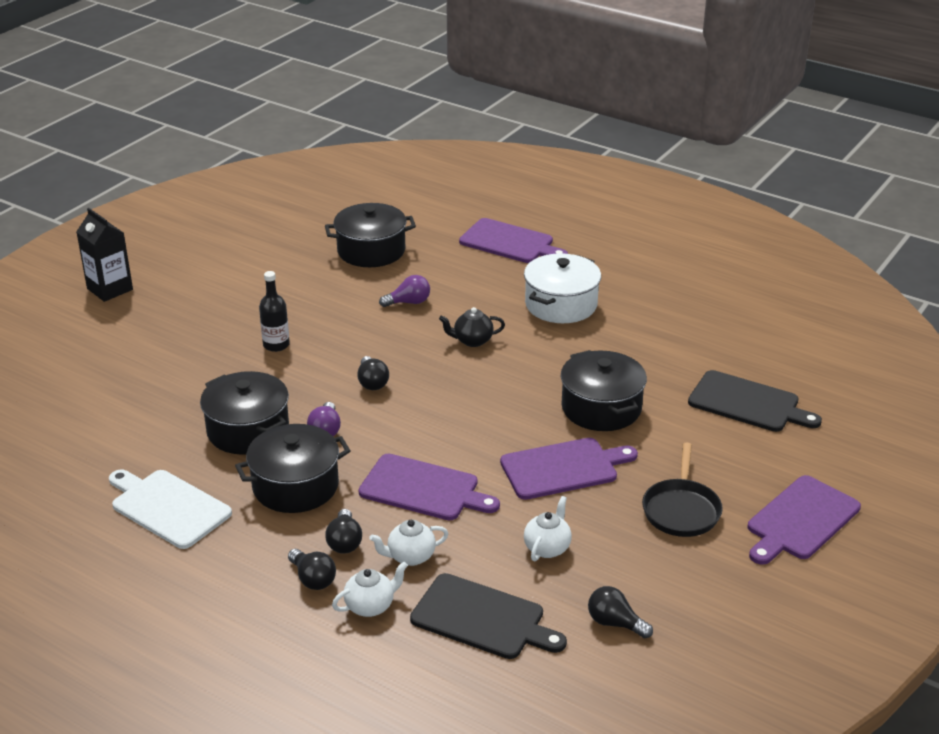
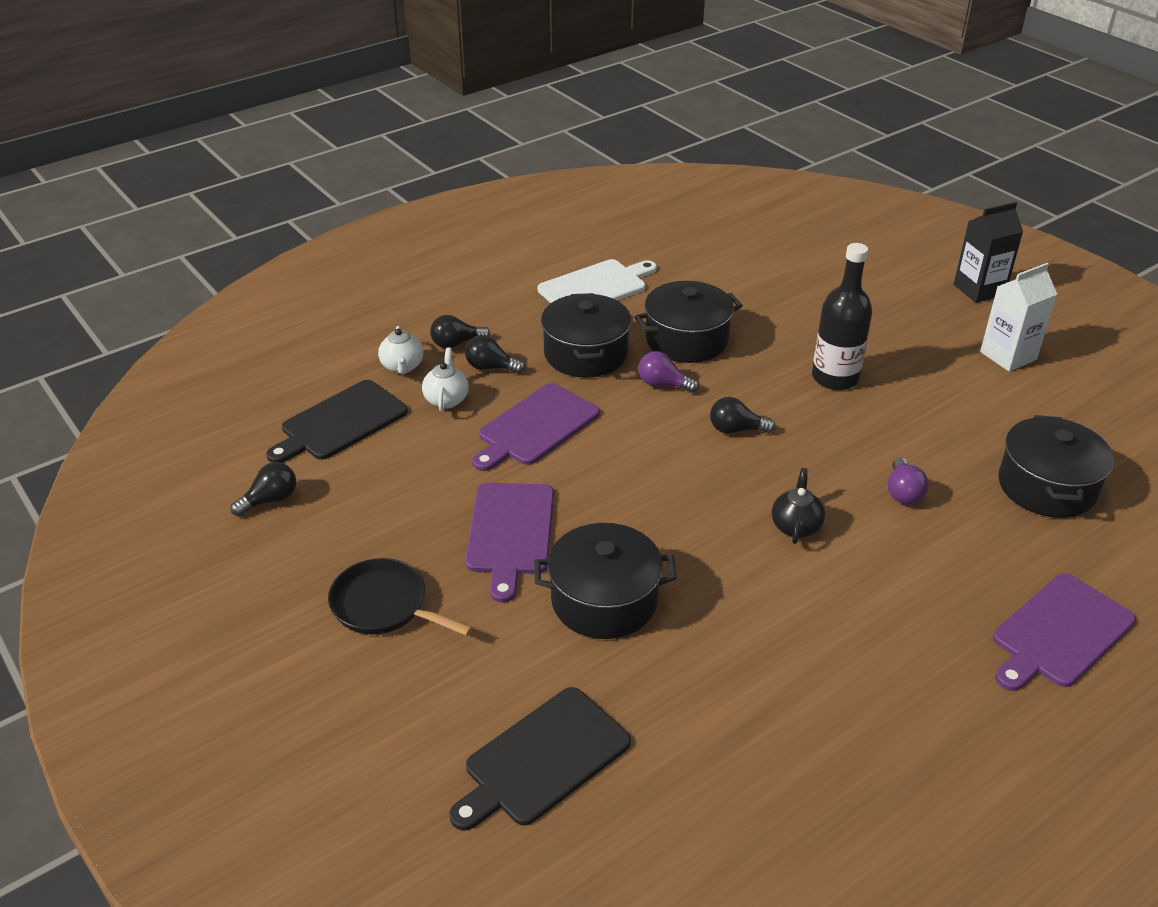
camera: 110 degrees right, 5 degrees up
black bottle [259,271,290,352] -> black bottle [812,243,872,390], size x1.56
white pot [524,253,601,323] -> none
white teapot [524,496,572,561] -> none
purple cutting board [748,475,861,565] -> none
none -> white carton [980,263,1057,372]

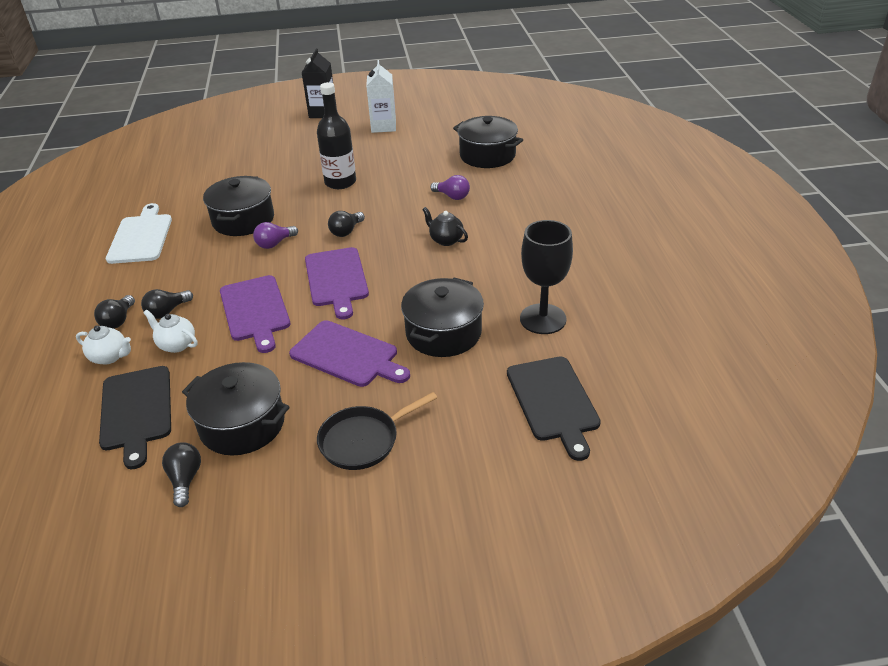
camera: 60 degrees left, 0 degrees up
black pot [541,293,631,377] -> black pot moved to [182,362,290,456]
purple cutting board [993,573,1136,691] -> purple cutting board moved to [305,247,369,320]
none -> black goblet [520,220,573,334]

